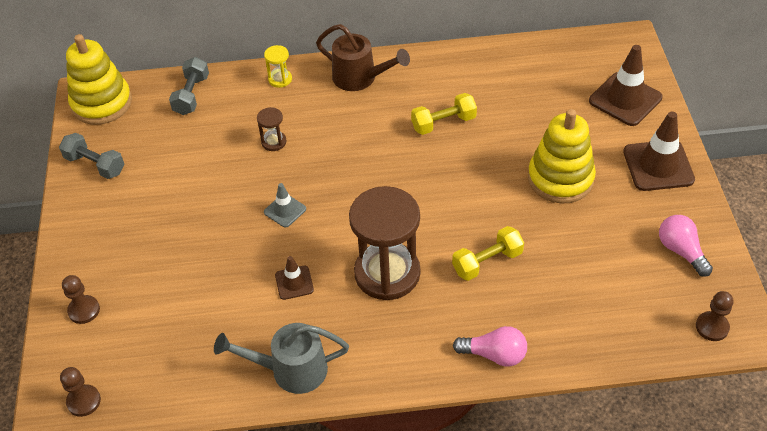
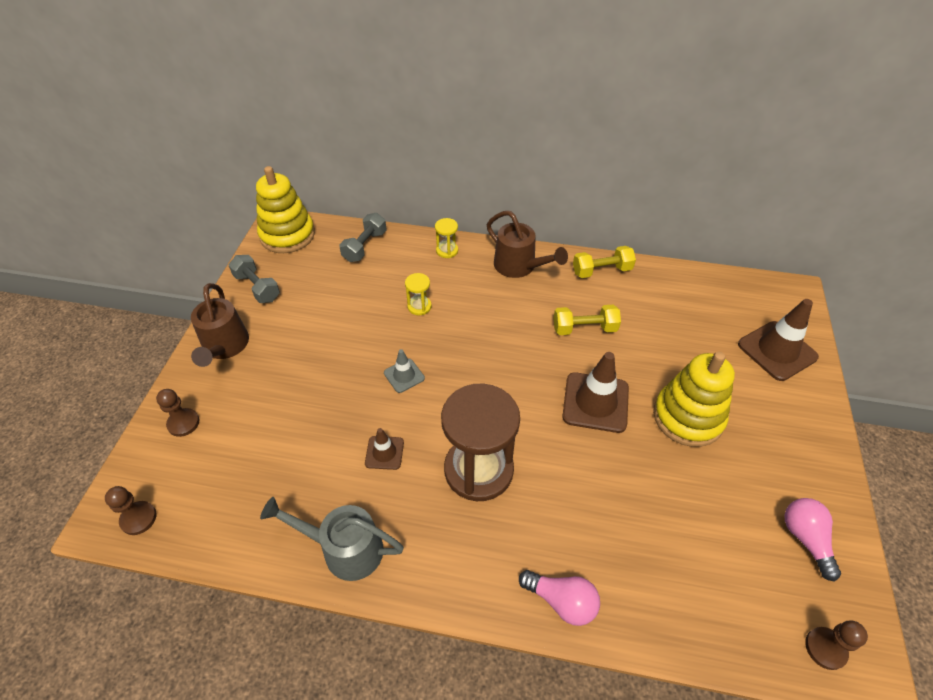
camera: 15 degrees right, 0 degrees up
brown hourglass [257,107,286,151] -> yellow hourglass [405,273,432,315]
yellow dumbbell [452,226,524,281] -> yellow dumbbell moved to [573,246,636,278]
brown traffic cone [623,112,695,191] -> brown traffic cone moved to [562,352,629,433]
none -> brown watering can [191,283,249,367]

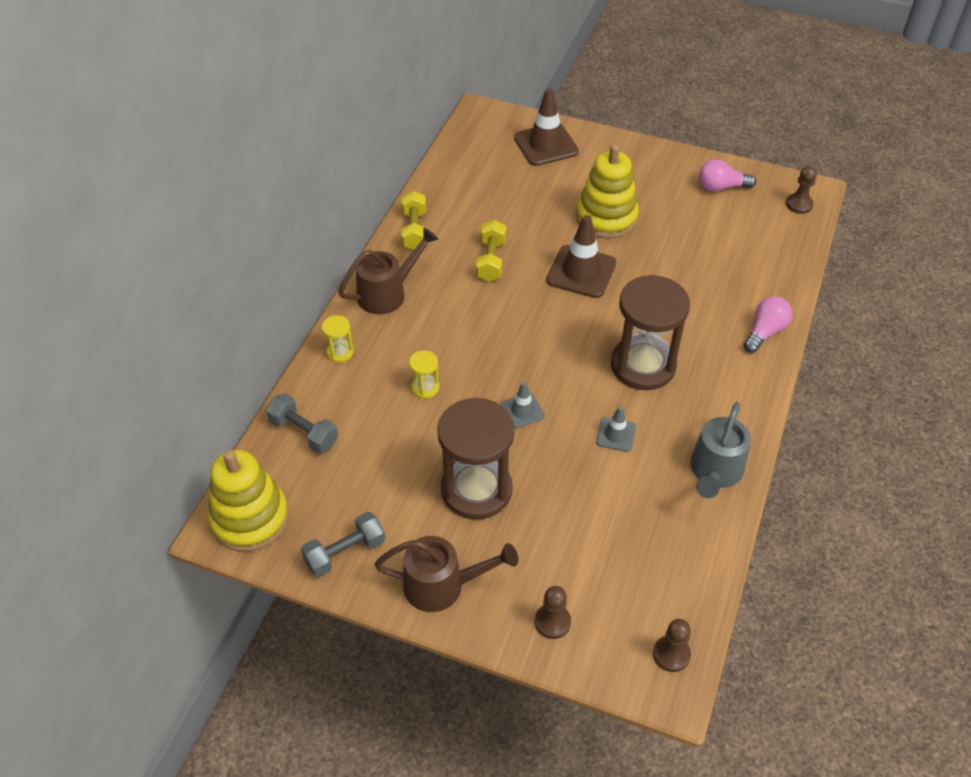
camera: 80 degrees left, 0 degrees up
brown traffic cone [365,428,404,470] -> grey traffic cone [596,406,636,452]
none -> brown hourglass [437,398,515,520]

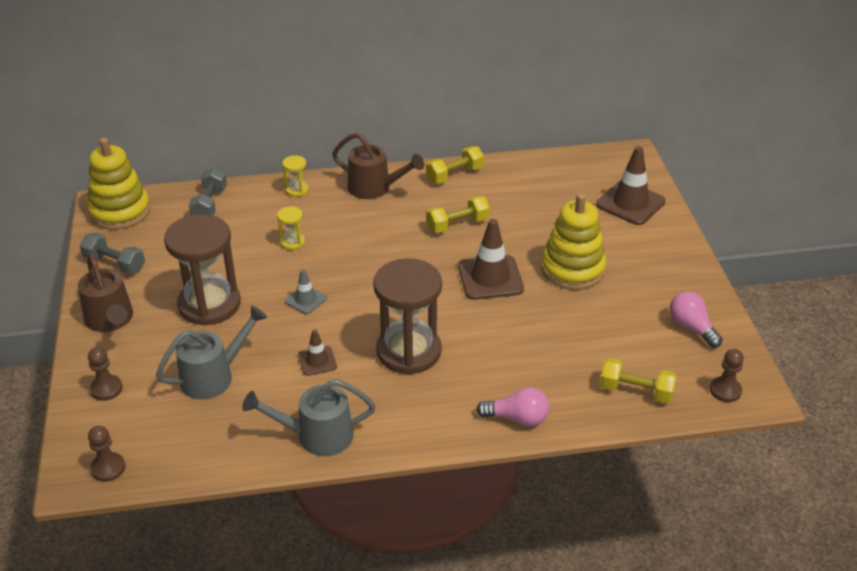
camera: 60 degrees right, 10 degrees down
grey traffic cone [596,406,636,452] -> brown traffic cone [298,329,337,376]
none -> grey watering can [156,305,267,399]
none -> yellow dumbbell [600,358,677,403]

